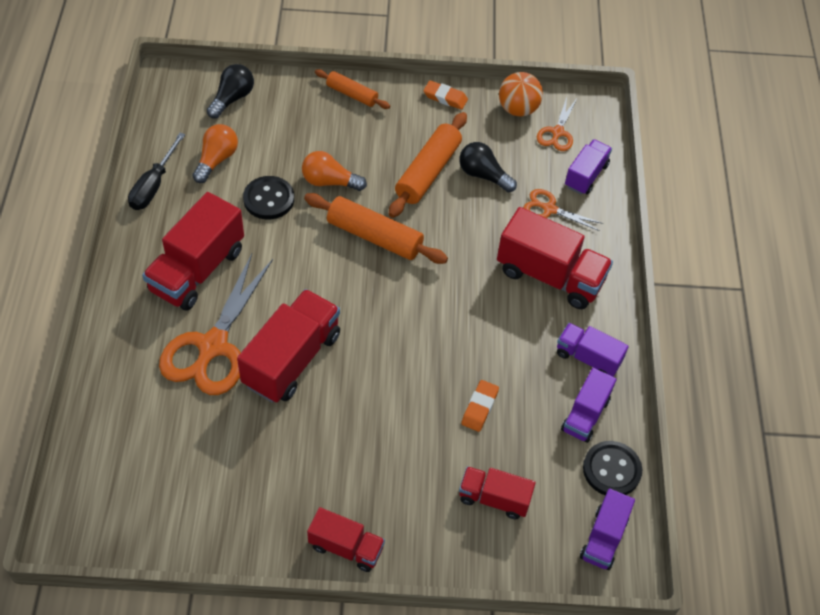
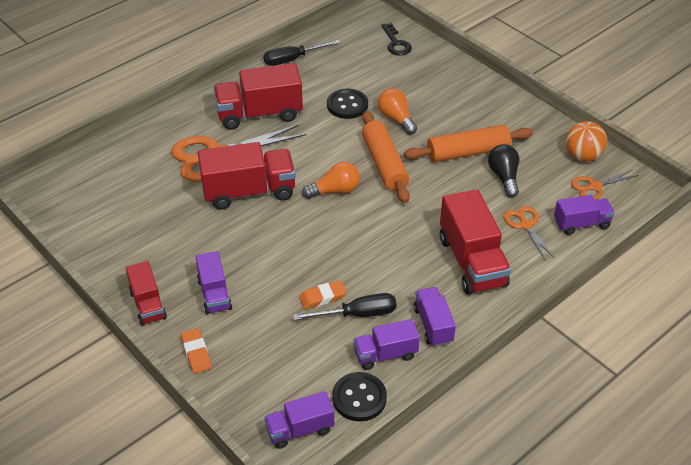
camera: 50 degrees right, 10 degrees down
orange light bulb [192,124,238,183] -> orange light bulb moved to [302,162,360,199]
black light bulb [207,64,254,119] -> black key [381,23,412,56]
orange rolling pin [315,69,390,109] -> none
orange eraser [423,80,468,110] -> orange eraser moved to [181,328,211,374]
red truck [459,466,535,519] -> none
none -> purple truck [195,251,232,315]
none -> black screwdriver [293,293,396,320]

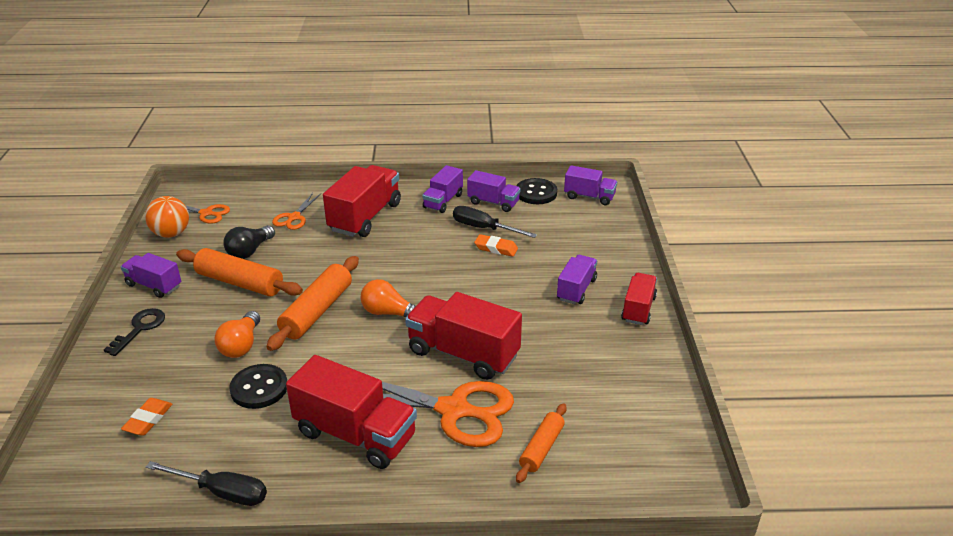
camera: 140 degrees left, 10 degrees down
orange eraser [181,328,211,374] -> orange eraser moved to [121,398,172,436]
black key [381,23,412,56] -> black key moved to [104,308,165,356]
purple truck [554,195,615,235] -> purple truck moved to [121,253,181,298]
none -> orange rolling pin [516,403,567,483]

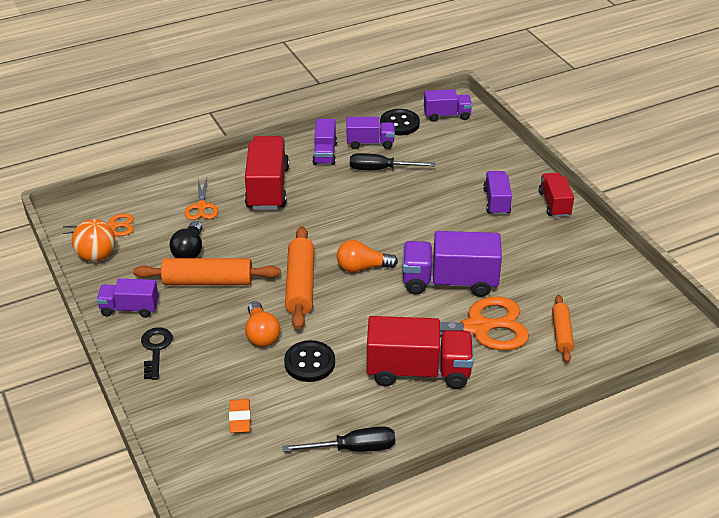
camera: 25 degrees left, 5 degrees up
red truck [405,292,522,380] -> purple truck [403,231,502,297]
orange eraser [474,234,518,257] -> none

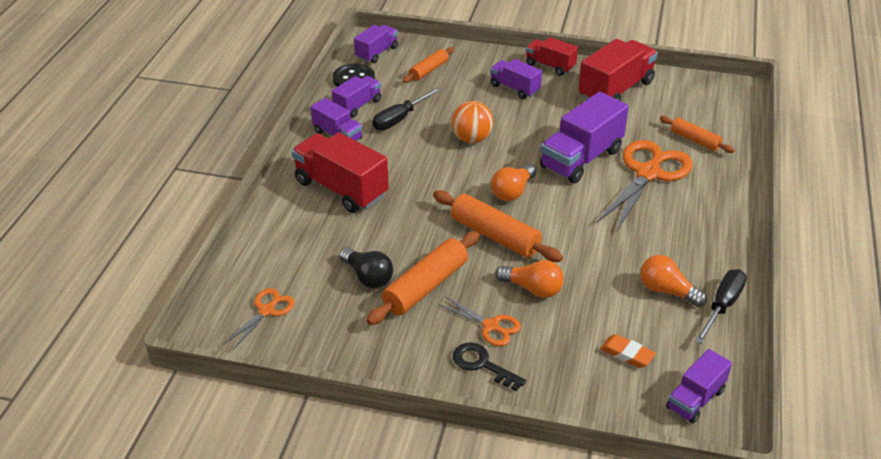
camera: 50 degrees left, 0 degrees up
orange ball [72,219,115,262] -> orange ball moved to [452,101,493,143]
purple truck [96,279,159,318] -> purple truck moved to [666,349,732,424]
orange scissors [185,178,218,220] -> orange scissors moved to [438,296,521,346]
black button [284,340,335,382] -> none
red truck [367,316,473,389] -> red truck moved to [578,39,658,101]
none -> orange rolling pin [403,47,454,83]
none -> orange light bulb [640,255,707,307]

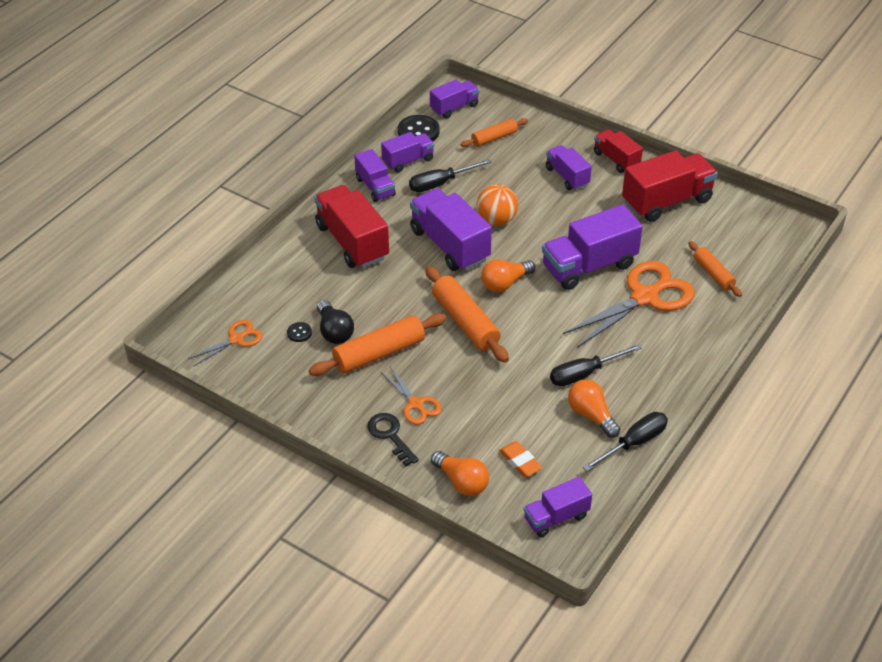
camera: 20 degrees right, 5 degrees up
orange light bulb [495,260,564,298] -> orange light bulb moved to [431,451,489,496]
none -> black button [287,322,312,342]
none -> purple truck [410,188,492,271]
none -> black screwdriver [550,344,642,386]

